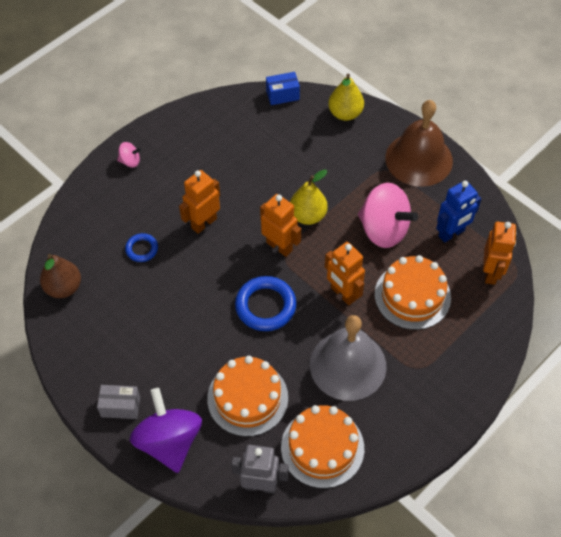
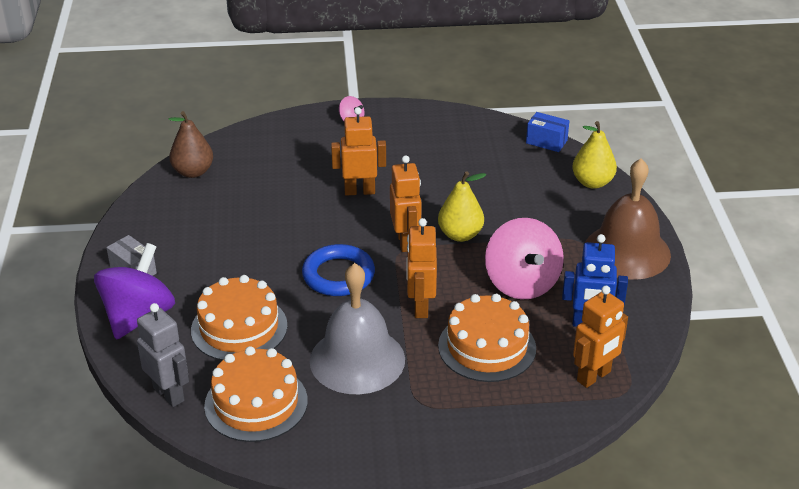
camera: 40 degrees right, 20 degrees down
blue ring [125,233,158,262] -> none

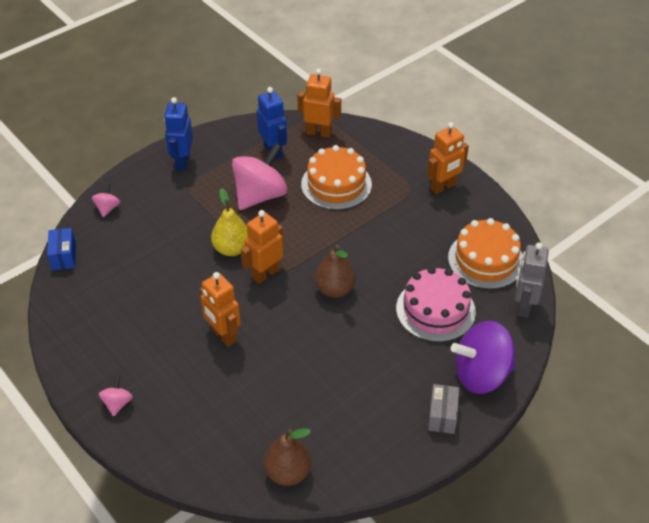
camera: 125 degrees left, 10 degrees up
orange cake [191,275,288,361] -> pink cake [396,267,476,342]
blue ring [302,244,375,296] -> brown pear [315,245,356,298]
grey bell [310,263,405,394] -> none
orange robot [406,218,437,318] -> orange robot moved to [427,122,469,194]
yellow pear [572,121,617,189] -> pink spinning top [92,184,120,217]
brown bell [585,158,671,280] -> blue robot [164,97,193,171]

